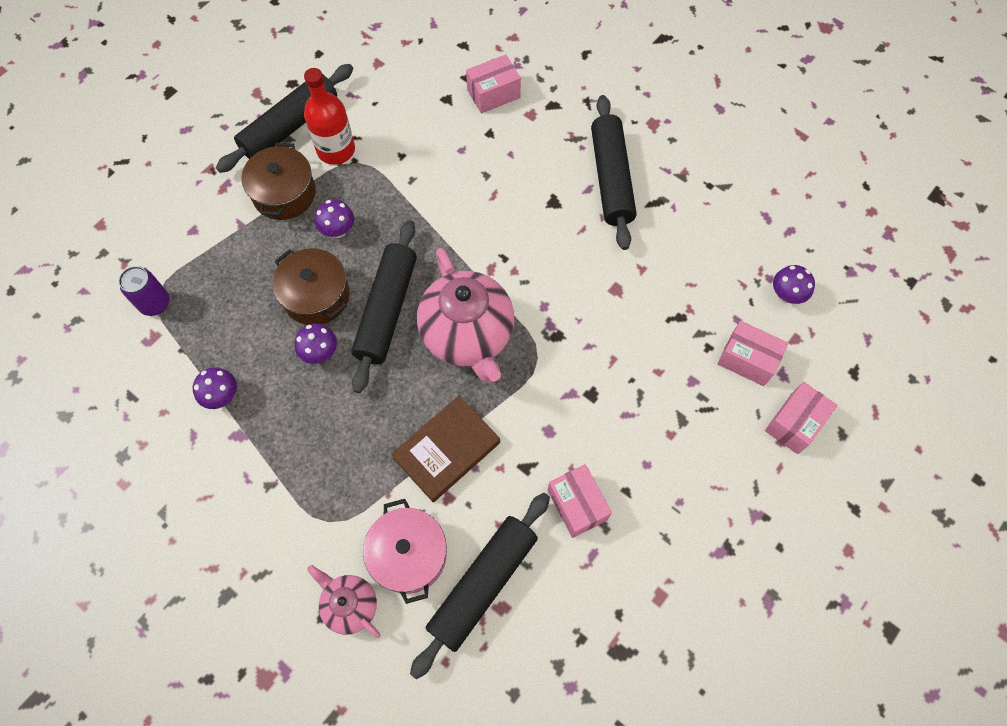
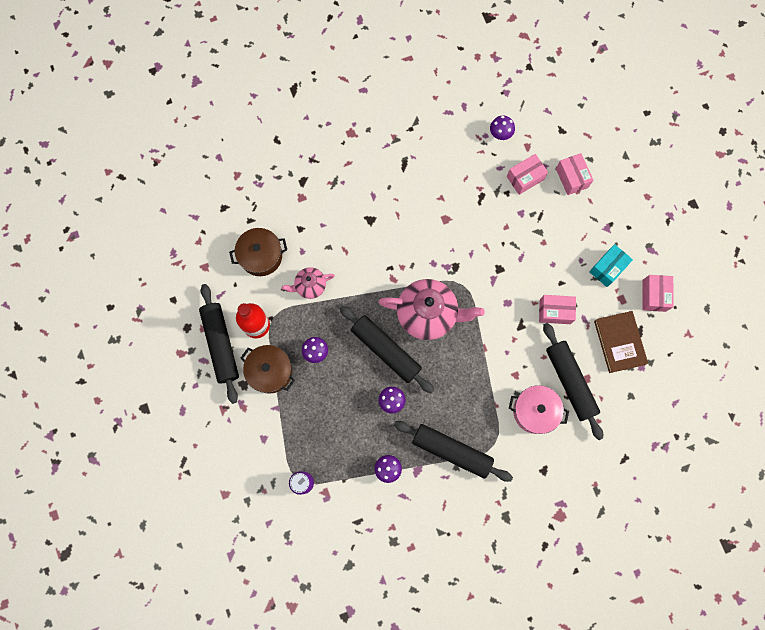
camera: 60 degrees left, 10 degrees up
brown pot [272,248,349,325] -> brown pot moved to [229,228,287,276]
pink teapot [307,565,380,638] -> pink teapot moved to [282,267,335,299]
brown book [391,396,500,502] -> brown book moved to [594,311,648,373]
pink box [466,54,521,114] -> pink box moved to [642,275,674,312]
black rolling pin [591,95,636,250] -> black rolling pin moved to [394,421,513,482]
none -> turquoise box [589,244,633,287]

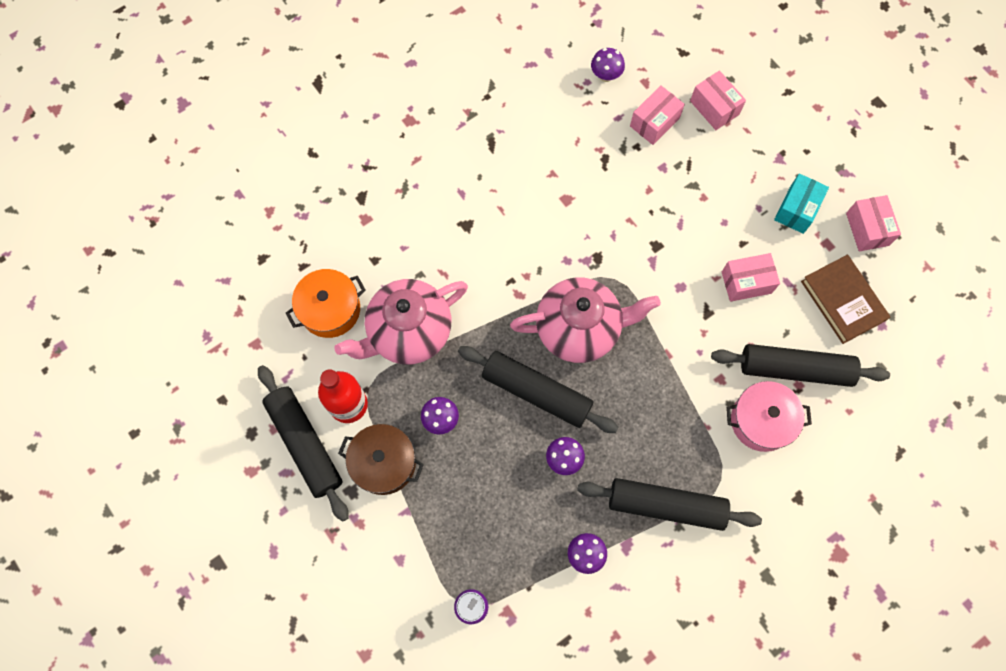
camera: 15 degrees left, 5 degrees down
brown pot [229,228,287,276] -> orange pot [286,269,365,338]
pink teapot [282,267,335,299] -> pink teapot [334,279,468,364], size x1.90
black rolling pin [543,323,603,440] -> black rolling pin turned 45 degrees counterclockwise [711,344,890,387]

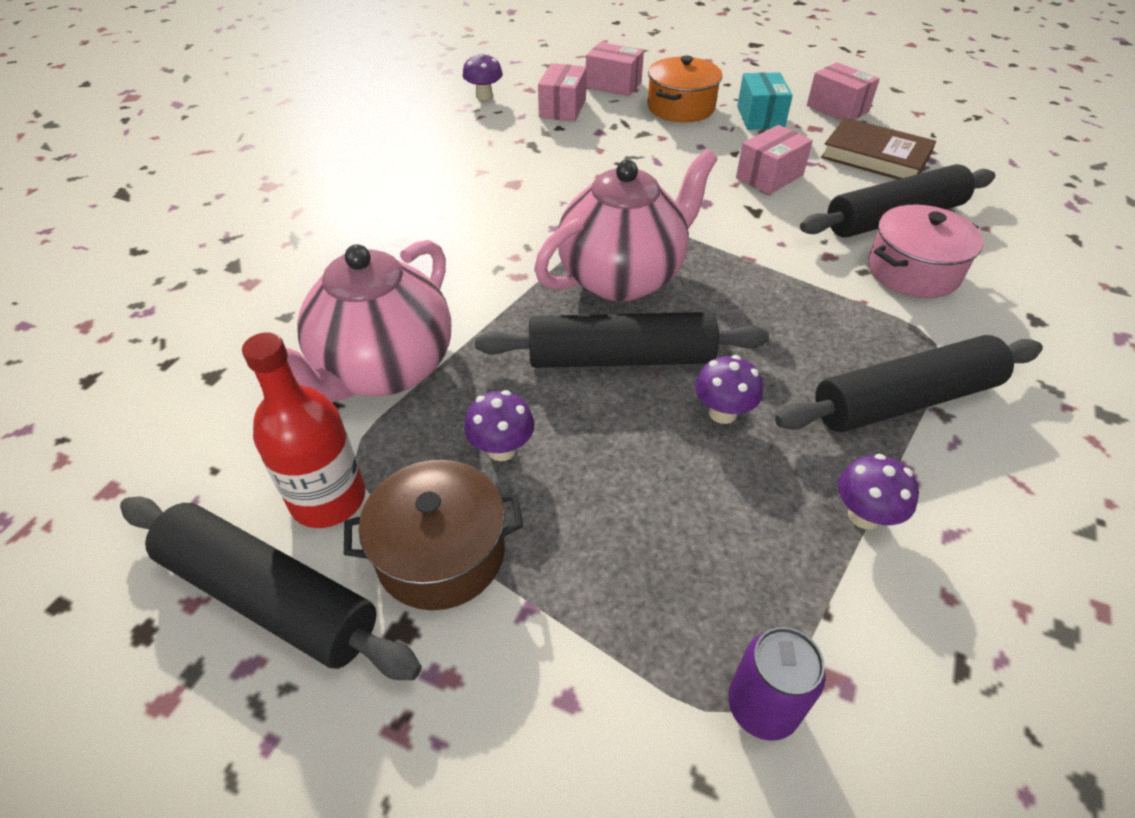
camera: 30 degrees left, 25 degrees down
orange pot [286,269,365,338] -> orange pot moved to [647,55,722,122]

